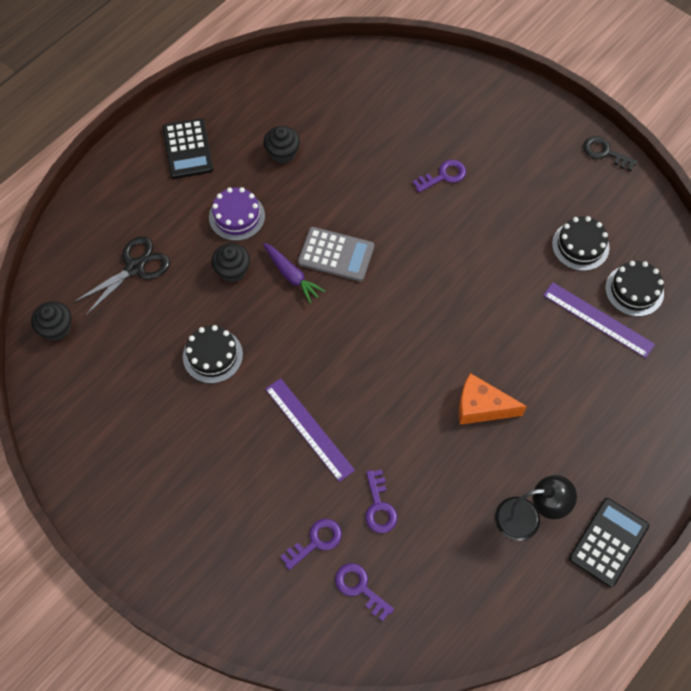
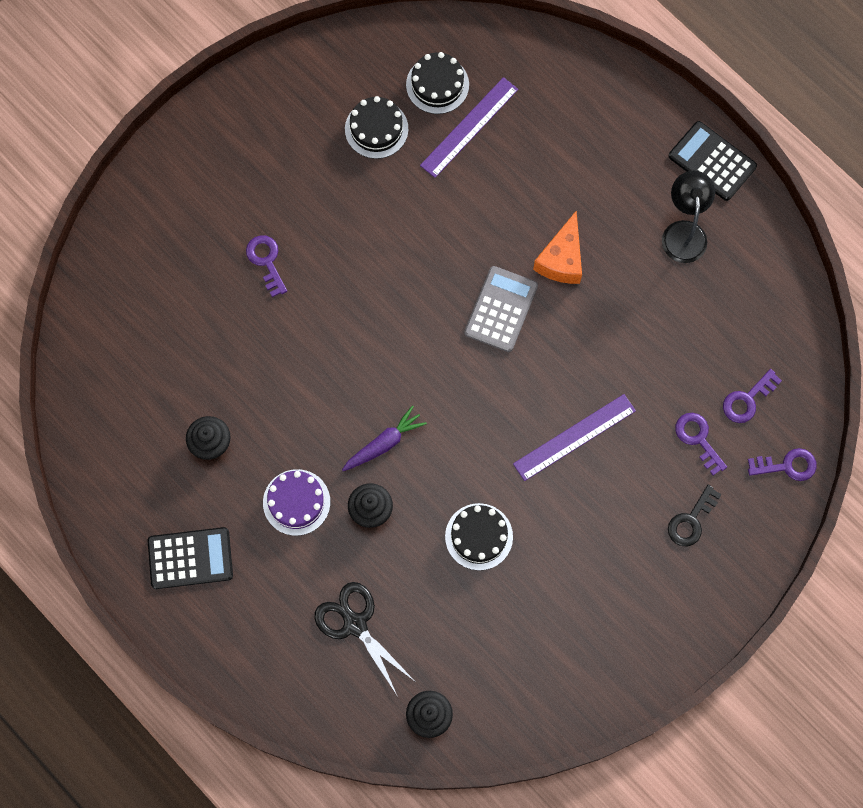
camera: 85 degrees left, 10 degrees up
grey calculator [298,227,374,281] -> grey calculator moved to [464,266,538,352]
purple key [365,469,398,533] -> purple key moved to [748,448,817,481]
black key [583,136,638,171] -> black key moved to [668,485,722,546]

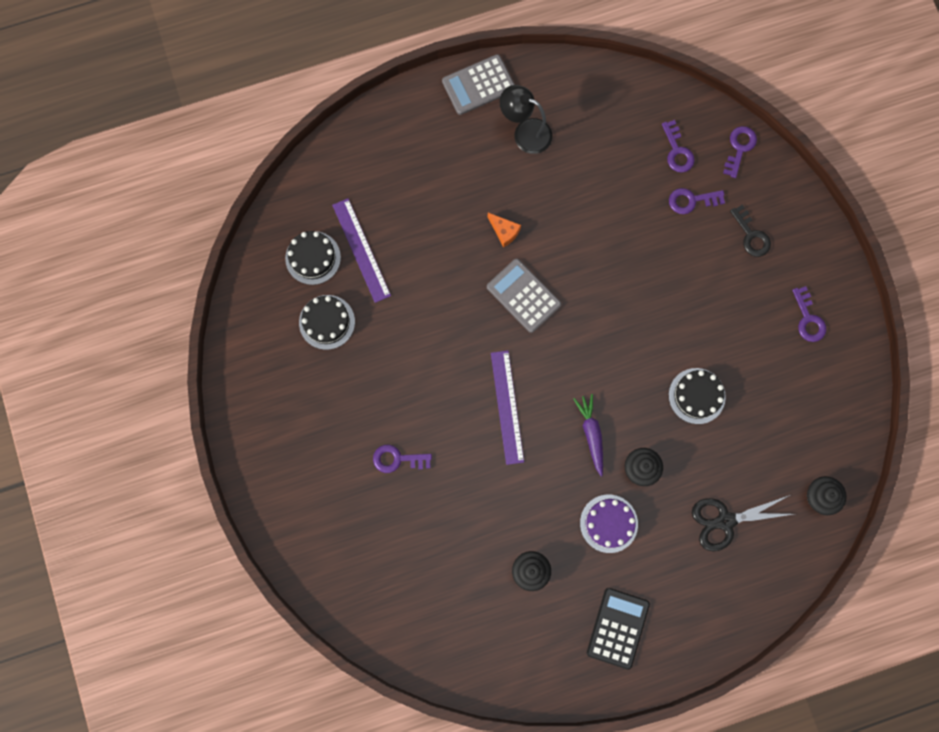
camera: 65 degrees left, 5 degrees up
purple ruler [513,394,636,481] -> purple ruler moved to [491,350,524,465]
orange cheese [533,210,582,284] -> orange cheese [488,213,521,248], size x0.62
black calculator [669,121,757,201] -> grey calculator [442,54,515,115]
none -> purple key [792,286,826,342]

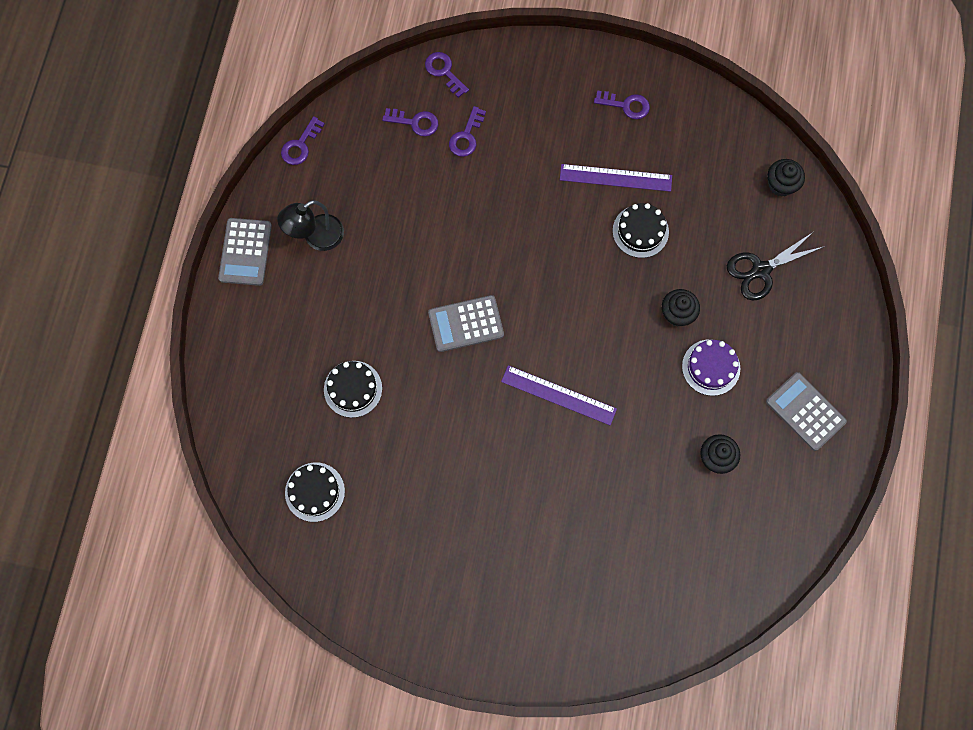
camera: 60 degrees left, 5 degrees down
black cake [299,295,355,350] -> black cake moved to [324,361,382,418]
purple ruler [332,199,391,303] -> purple ruler moved to [560,164,672,192]
purple key [373,445,432,473] -> purple key moved to [281,116,325,165]
orange cheese [488,213,521,248] -> none
purple carrot [573,394,603,476] -> none
black calculator [587,588,650,670] -> grey calculator [766,372,847,451]
black scissors [692,495,793,552] -> black scissors turned 45 degrees clockwise [727,232,825,301]
black key [730,205,771,257] -> none

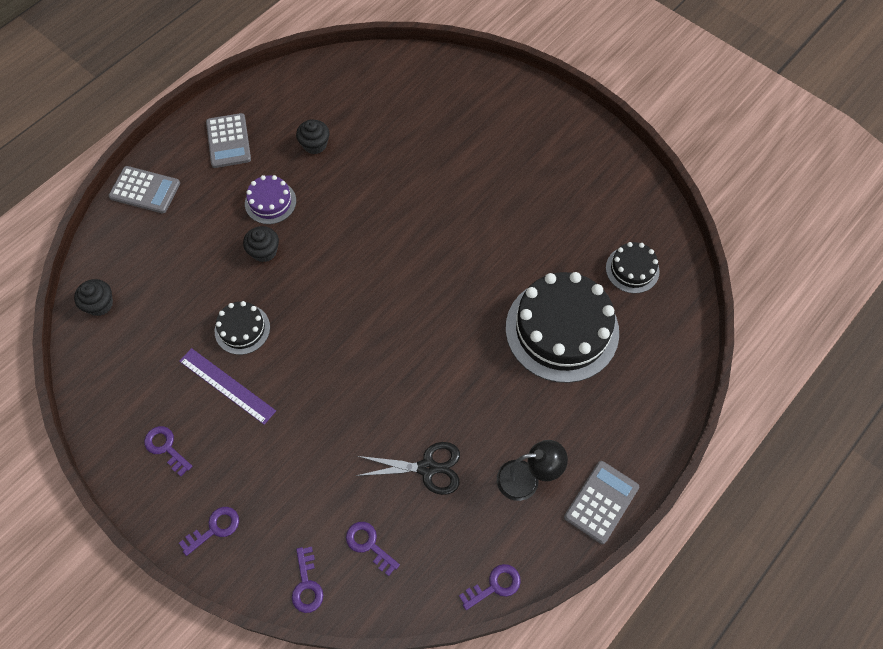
camera: 150 degrees left, 10 degrees down
black cake [324,361,382,418] -> black cake [506,272,619,383], size x2.05
grey calculator [428,295,504,352] -> grey calculator moved to [108,166,180,213]
purple key [449,106,486,157] -> purple key moved to [179,507,239,556]
purple ruler [501,365,617,425] -> none
black scissors [727,232,825,301] -> black scissors moved to [356,442,460,495]

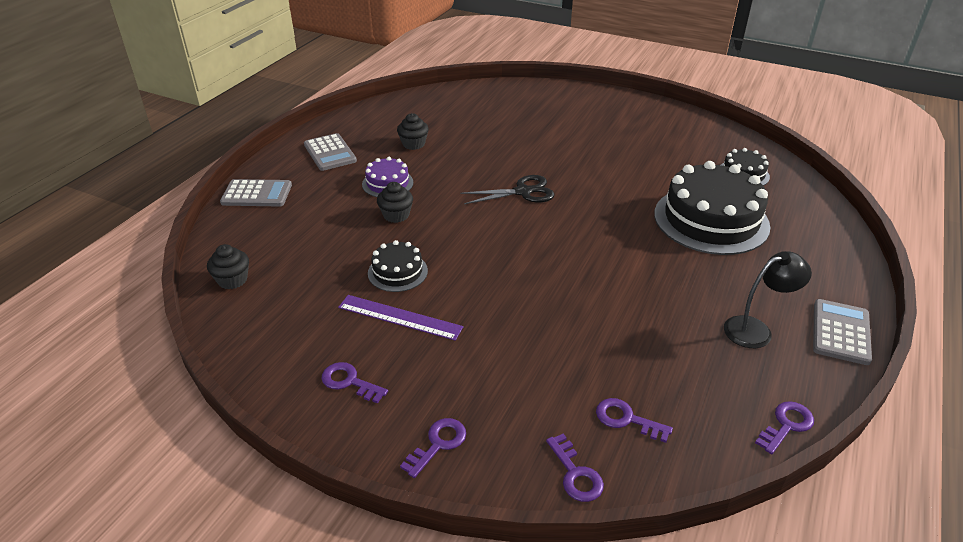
camera: 15 degrees left, 25 degrees down
black scissors [356,442,460,495] -> black scissors moved to [460,175,555,204]

